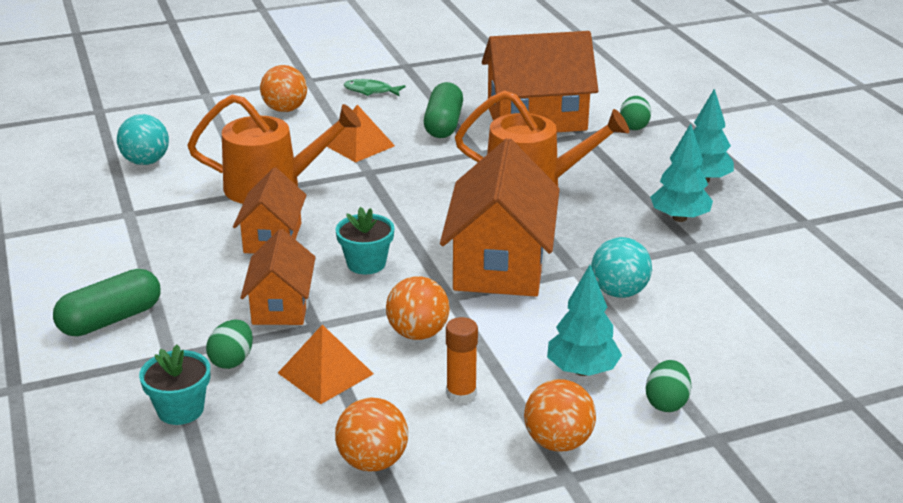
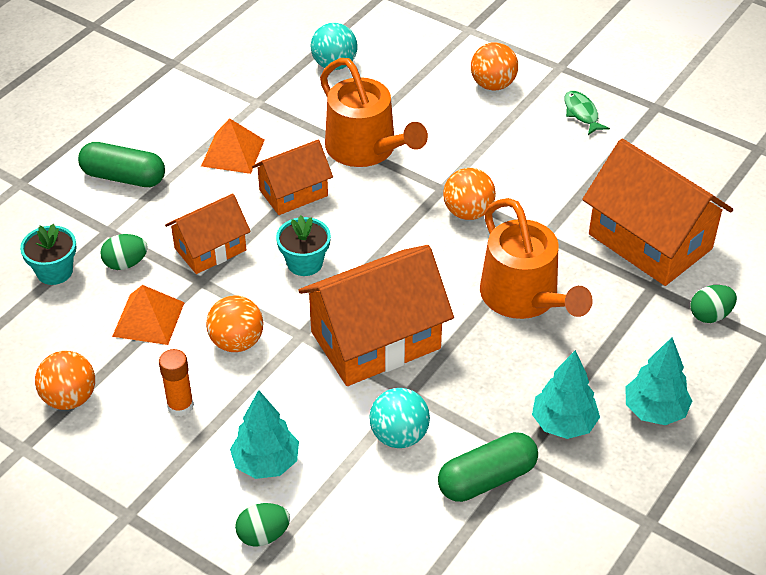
camera: 55 degrees right, 15 degrees up
orange pyramid [327,105,395,162] -> orange pyramid moved to [201,118,265,174]
green capsule [424,82,463,138] -> green capsule moved to [438,432,538,502]
orange ball [524,379,596,452] -> orange ball moved to [443,168,496,220]

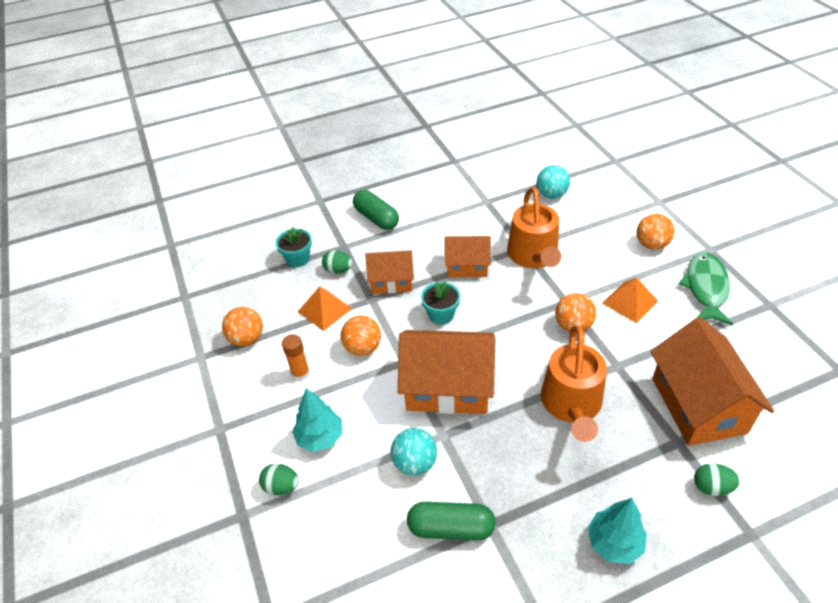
camera: 35 degrees right, 0 degrees up
orange pyramid [201,118,265,174] -> orange pyramid moved to [602,278,658,323]
turquoise tree [532,350,600,439] -> none
green fish [564,91,610,135] -> green fish [679,252,733,326], size x1.86

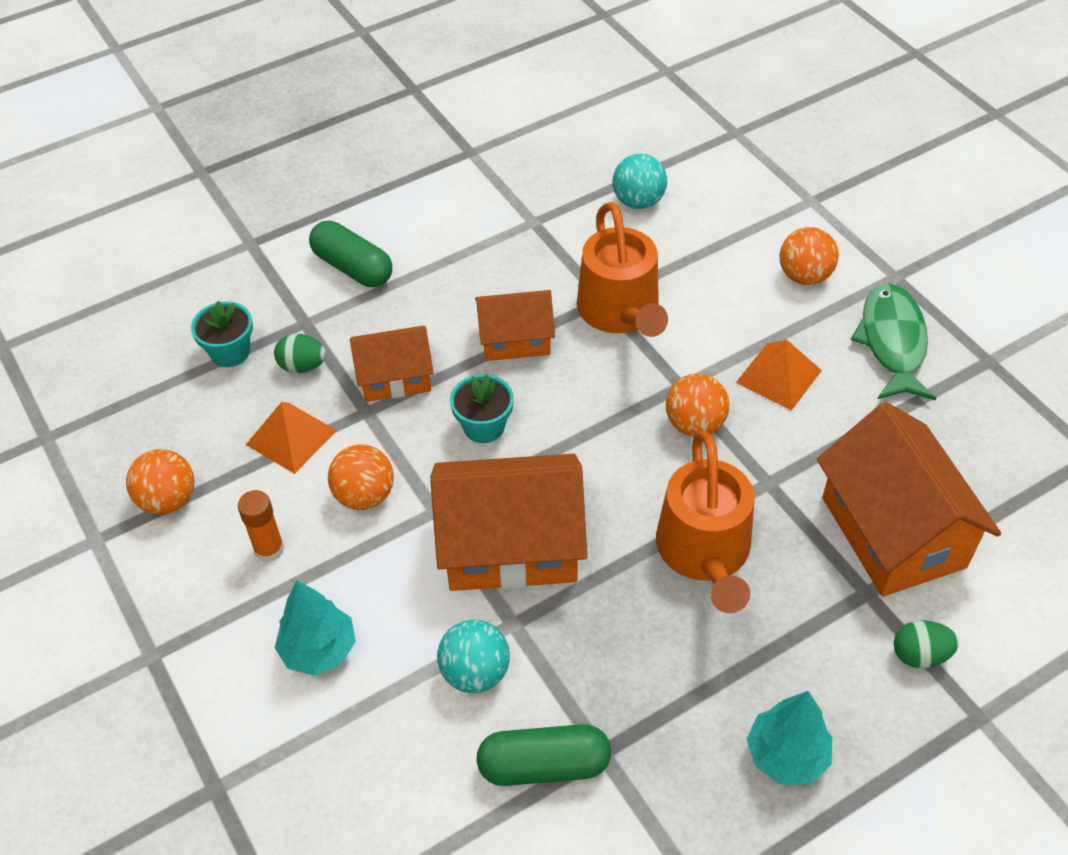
camera: 10 degrees left, 5 degrees up
green egg [259,463,299,495] -> none

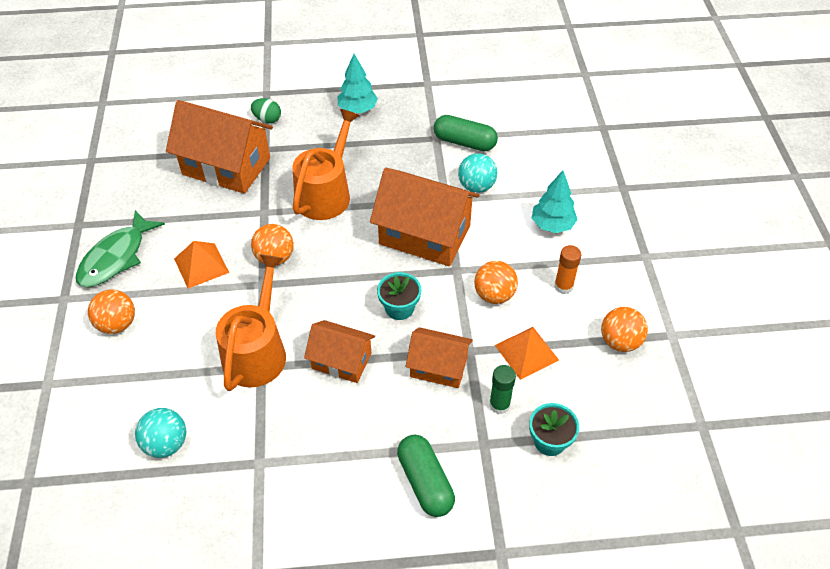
camera: 155 degrees left, 0 degrees up
green egg [274,334,326,373] -> green glue stick [489,365,516,414]
orange house [817,402,1001,597] -> orange house turned 75 degrees counterclockwise [166,100,273,194]

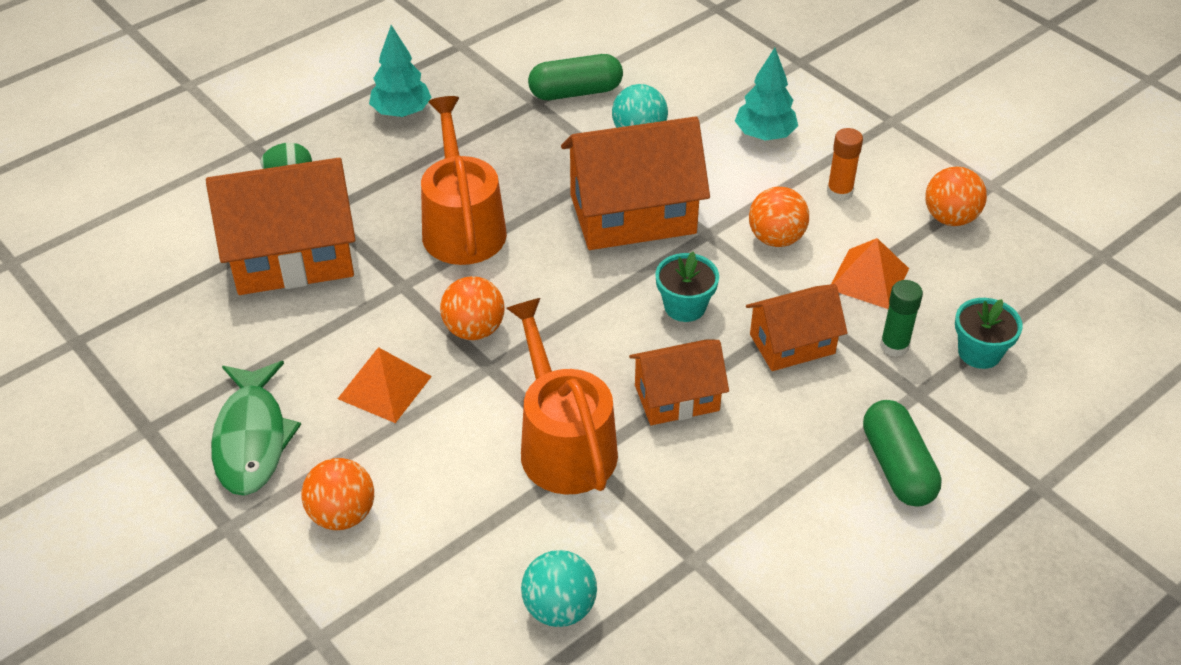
camera: 35 degrees left, 5 degrees down
green capsule [397,434,455,517] -> green capsule turned 45 degrees clockwise [863,400,942,507]

